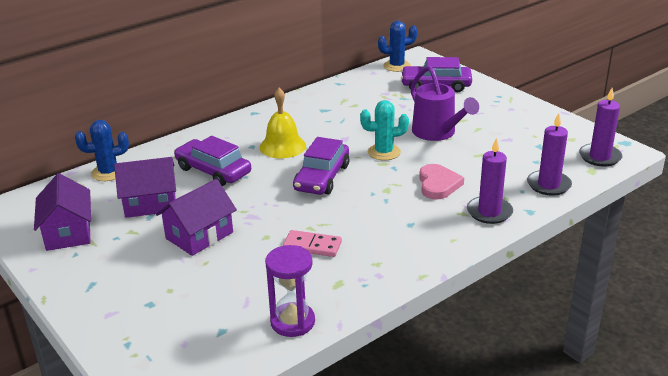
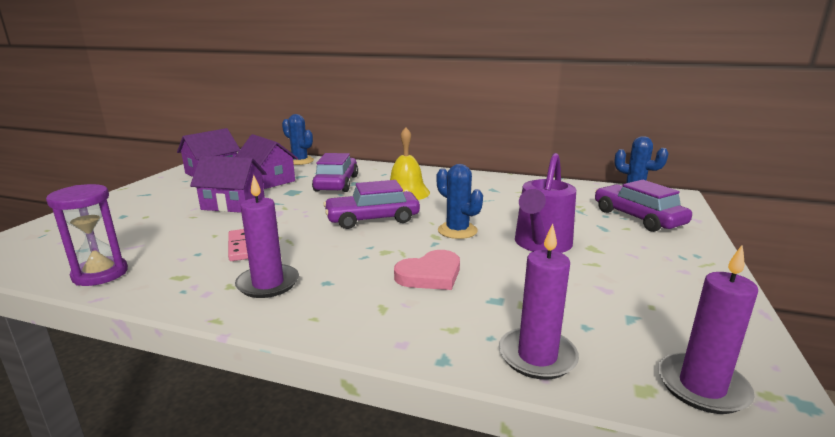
camera: 55 degrees right, 10 degrees down
turquoise cactus [360,100,409,160] -> blue cactus [436,164,483,239]
purple candle [467,138,513,224] -> purple candle moved to [235,175,299,298]

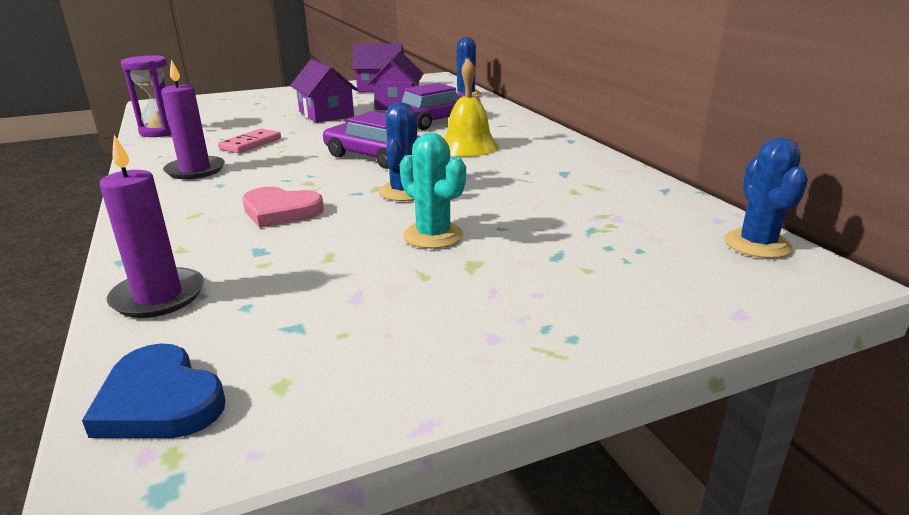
camera: 50 degrees right, 5 degrees up
purple watering can [515,153,576,253] -> turquoise cactus [400,133,466,249]
purple car [595,180,692,232] -> none
purple candle [658,245,758,414] -> blue heart [82,343,226,438]

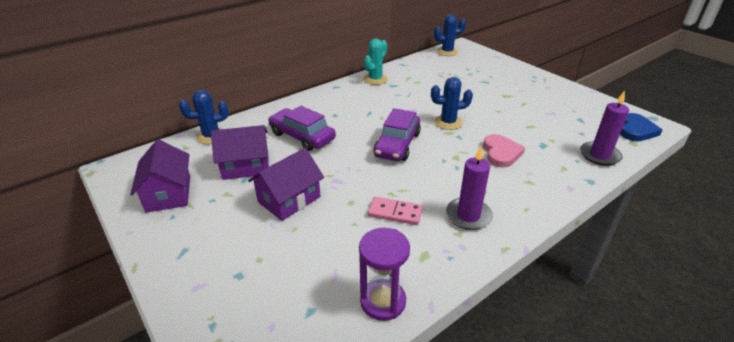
camera: 105 degrees left, 10 degrees up
turquoise cactus [400,133,466,249] -> turquoise cactus moved to [364,39,388,85]
yellow bell [444,58,499,156] -> none

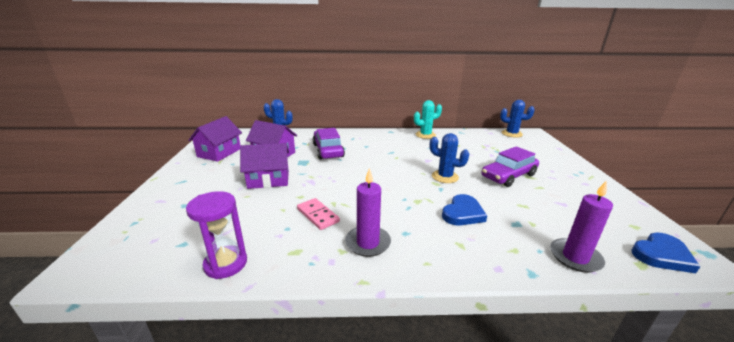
camera: 35 degrees right, 10 degrees down
purple car [373,108,421,161] -> purple car moved to [481,146,539,187]
pink heart [483,134,525,168] -> blue heart [442,194,487,225]

